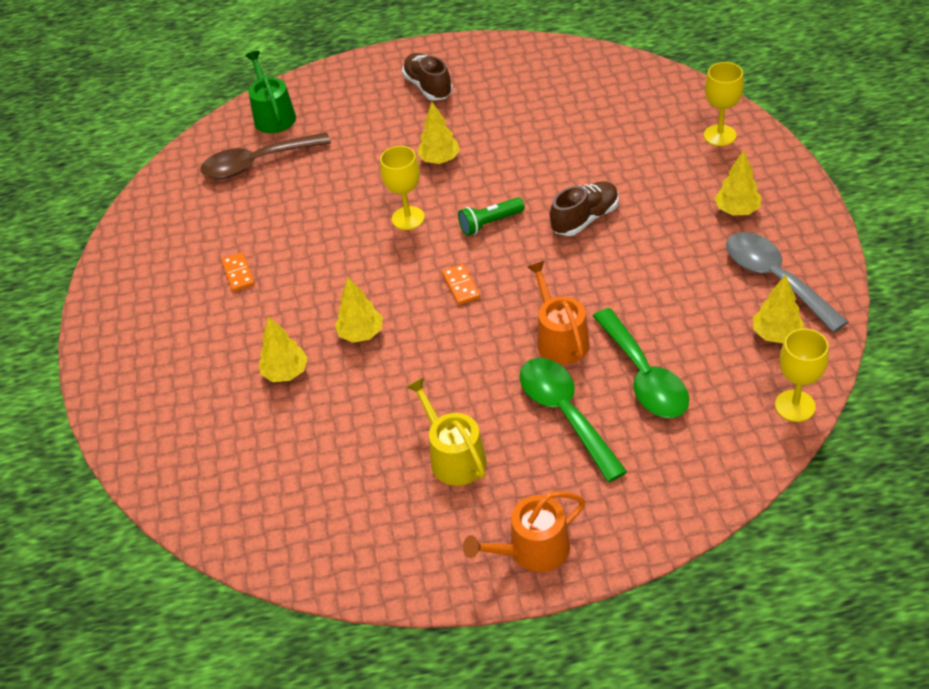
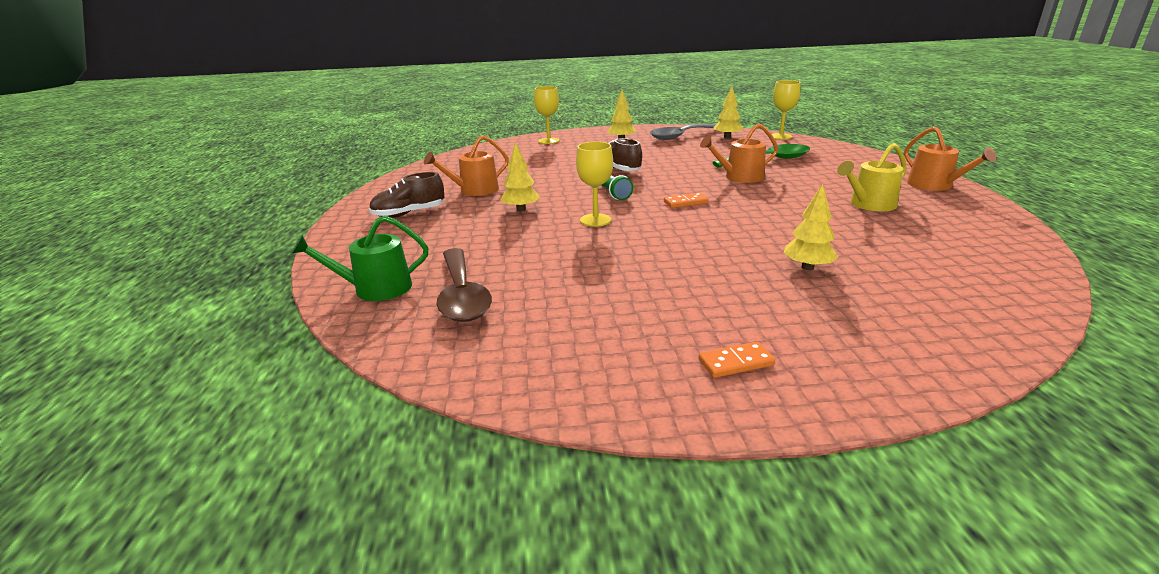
camera: 90 degrees left, 20 degrees down
orange domino [221,252,255,292] -> orange domino moved to [699,342,775,378]
yellow tree [335,277,383,343] -> none
green spoon [519,358,627,482] -> none
none -> orange watering can [424,135,509,196]

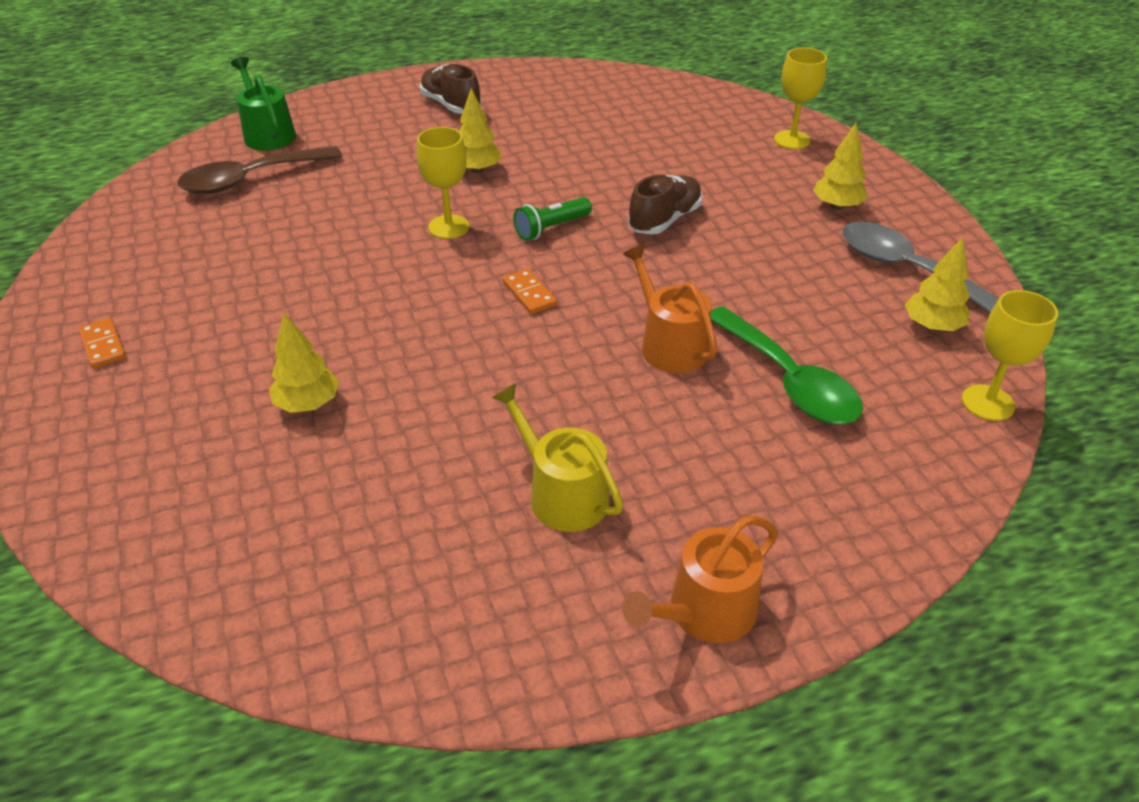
camera: 75 degrees right, 15 degrees up
orange watering can [424,135,509,196] -> none

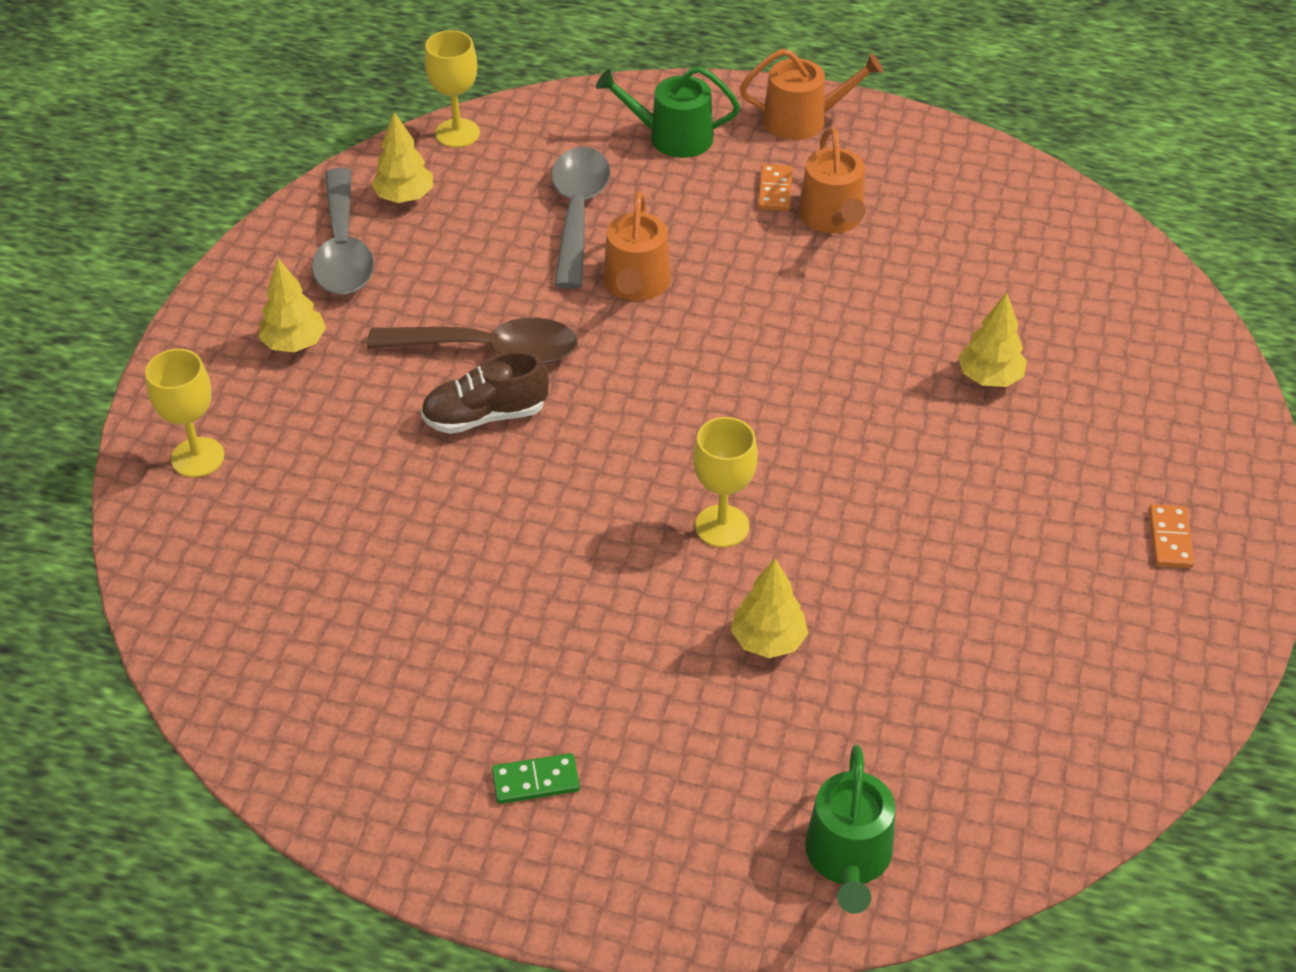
camera: 145 degrees left, 5 degrees up
brown spoon [177,146,342,194] -> brown spoon moved to [367,318,578,364]
brown shoe [420,64,481,114] -> green domino [492,753,580,804]
yellow tree [459,88,502,173] -> yellow tree moved to [731,558,808,658]
yellow watering can [492,383,624,532] -> orange watering can [798,127,866,233]
orange domino [503,269,557,314] -> orange domino moved to [758,164,793,211]
green flashlight [514,197,592,240] -> none
green spoon [711,306,863,424] -> grey spoon [551,147,610,289]
none -> green watering can [596,66,740,158]

